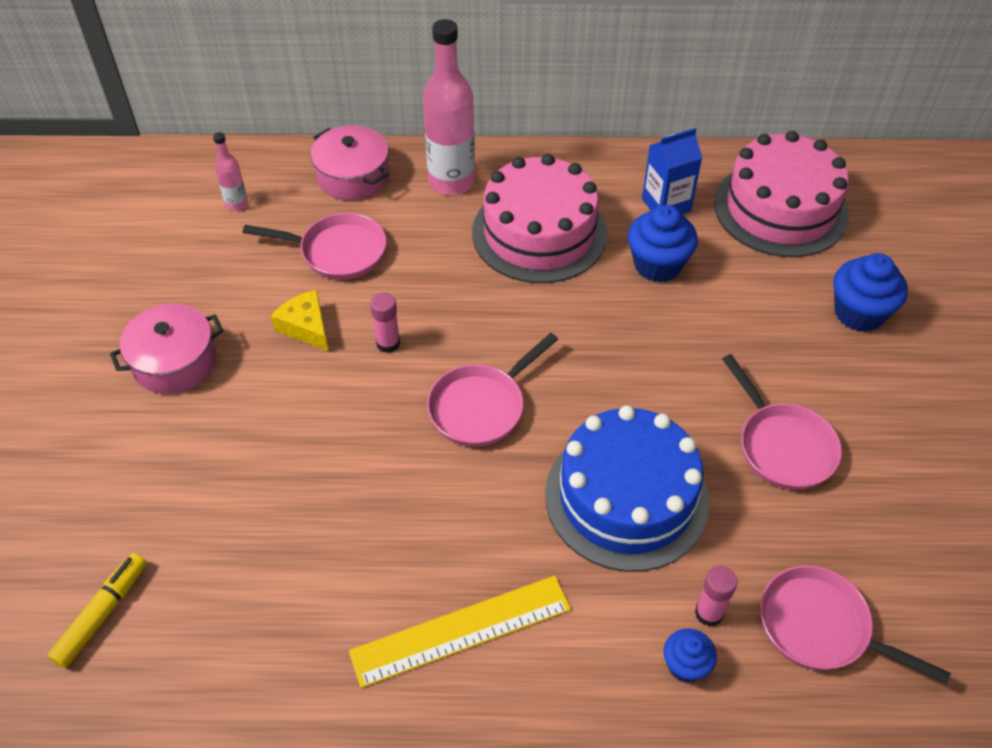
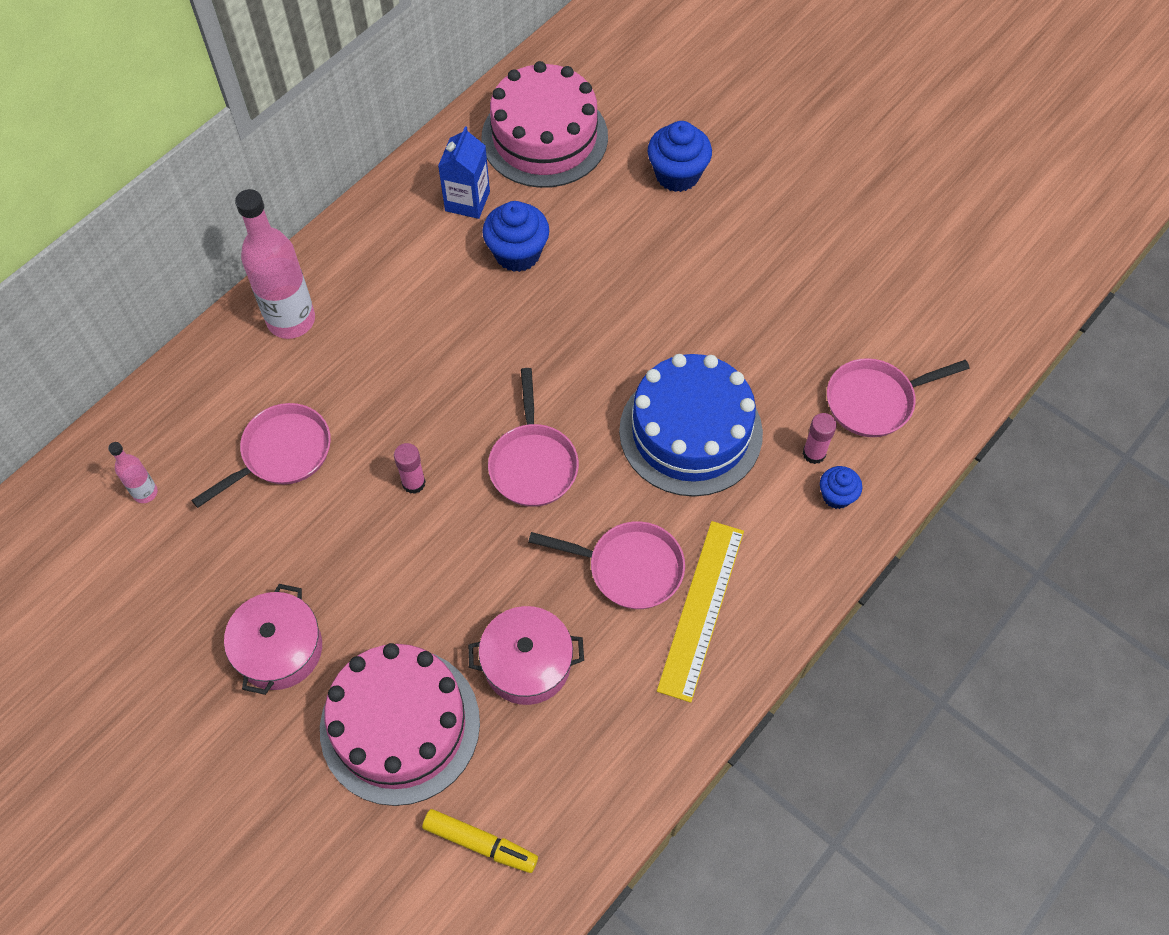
camera: 50 degrees left, 10 degrees up
yellow marker [47,553,147,668] -> yellow marker turned 135 degrees clockwise [422,809,538,873]
yellow cheese [271,290,328,351] -> none
pink pot [311,125,389,201] -> pink pot moved to [468,606,584,705]
pink cake [472,154,607,283] -> pink cake moved to [320,643,480,806]
pink pan [722,354,842,490] -> pink pan moved to [528,521,685,609]

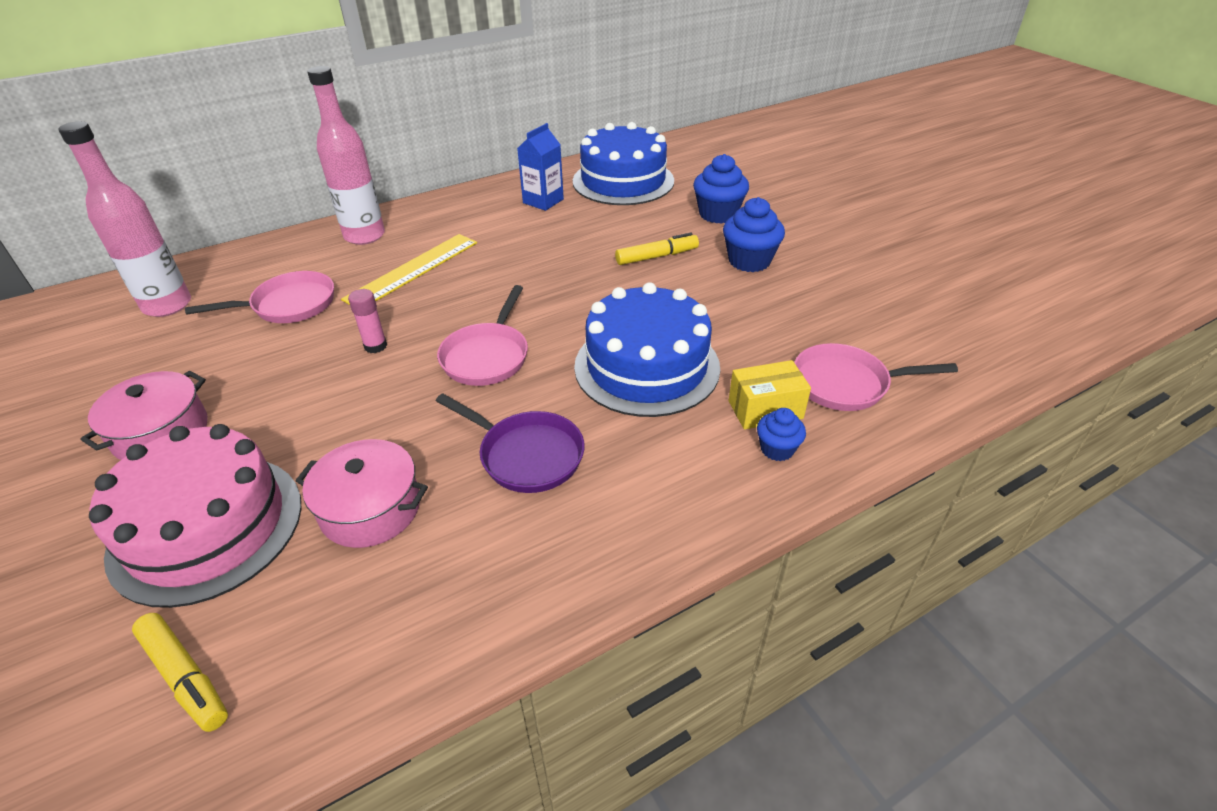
camera: 20 degrees right, 20 degrees down
pink bottle [108,442,158,503] -> pink bottle [58,121,191,317], size x2.09
pink cake [482,61,608,188] -> blue cake [573,122,674,205]
blue cupcake [482,201,549,272] -> blue cupcake moved to [723,197,785,272]
pink pan [528,521,685,609] -> purple pan [436,394,584,493]
yellow ruler [657,521,744,703] -> yellow ruler moved to [341,234,477,305]
pink glue stick [803,413,837,464] -> yellow box [729,360,811,429]
none -> yellow marker [615,233,699,265]

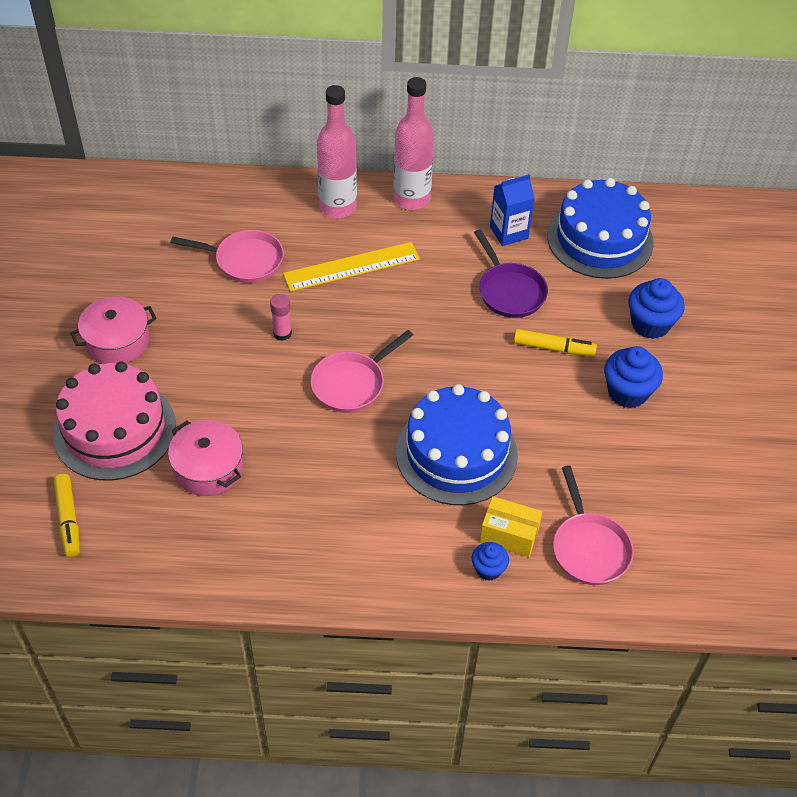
camera: 30 degrees right, 10 degrees up
pink bottle [58,121,191,317] -> pink bottle moved to [393,77,434,210]
purple pan [436,394,584,493] -> purple pan moved to [474,229,548,318]
pink pan [794,343,958,411] -> pink pan turned 135 degrees counterclockwise [553,465,634,585]

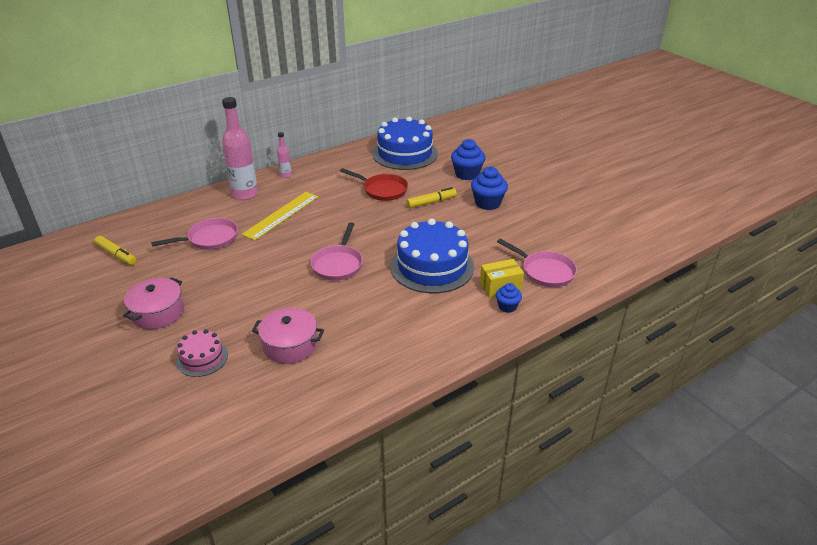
camera: 35 degrees left, 15 degrees down
pink cake [53,361,176,481] -> pink cake [176,329,228,377], size x0.51
yellow marker [53,474,80,557] -> yellow marker moved to [94,236,137,265]
pink glue stick [270,294,292,341] -> none
pink bottle [393,77,434,210] -> pink bottle [277,132,292,178], size x0.48
purple pan [474,229,548,318] -> red pan [340,168,408,201]
blue carton [490,174,535,246] -> none

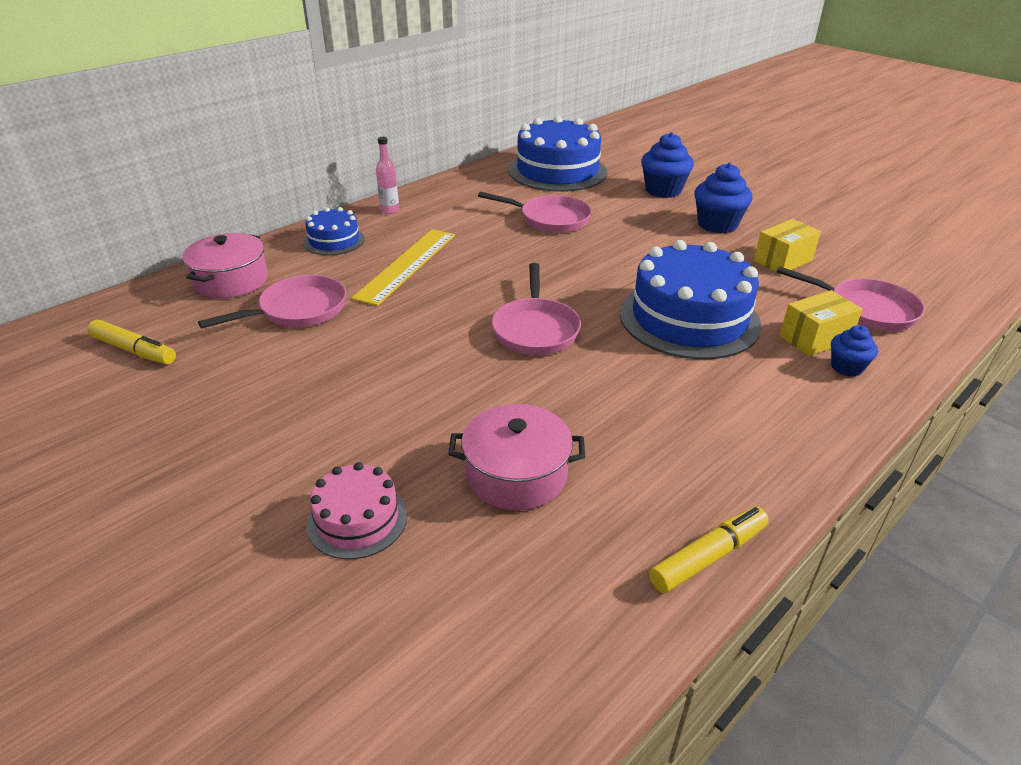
camera: 10 degrees left, 0 degrees up
pink pot [123,277,184,329] -> pink pot moved to [182,233,268,298]
pink bottle [222,97,258,200] -> blue cake [303,207,365,255]
red pan [340,168,408,201] -> pink pan [478,192,592,233]
yellow marker [406,187,457,208] -> yellow marker moved to [649,507,769,593]
none -> yellow box [754,219,821,275]

